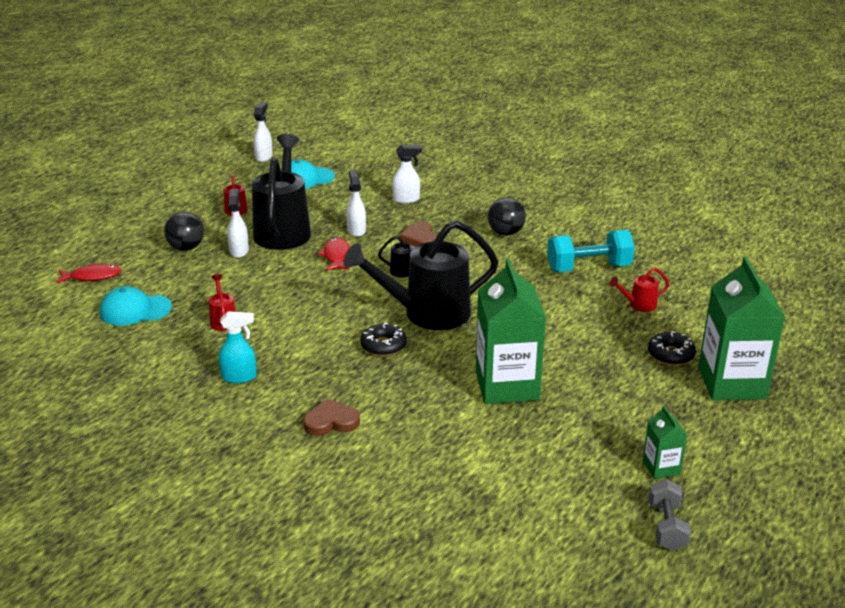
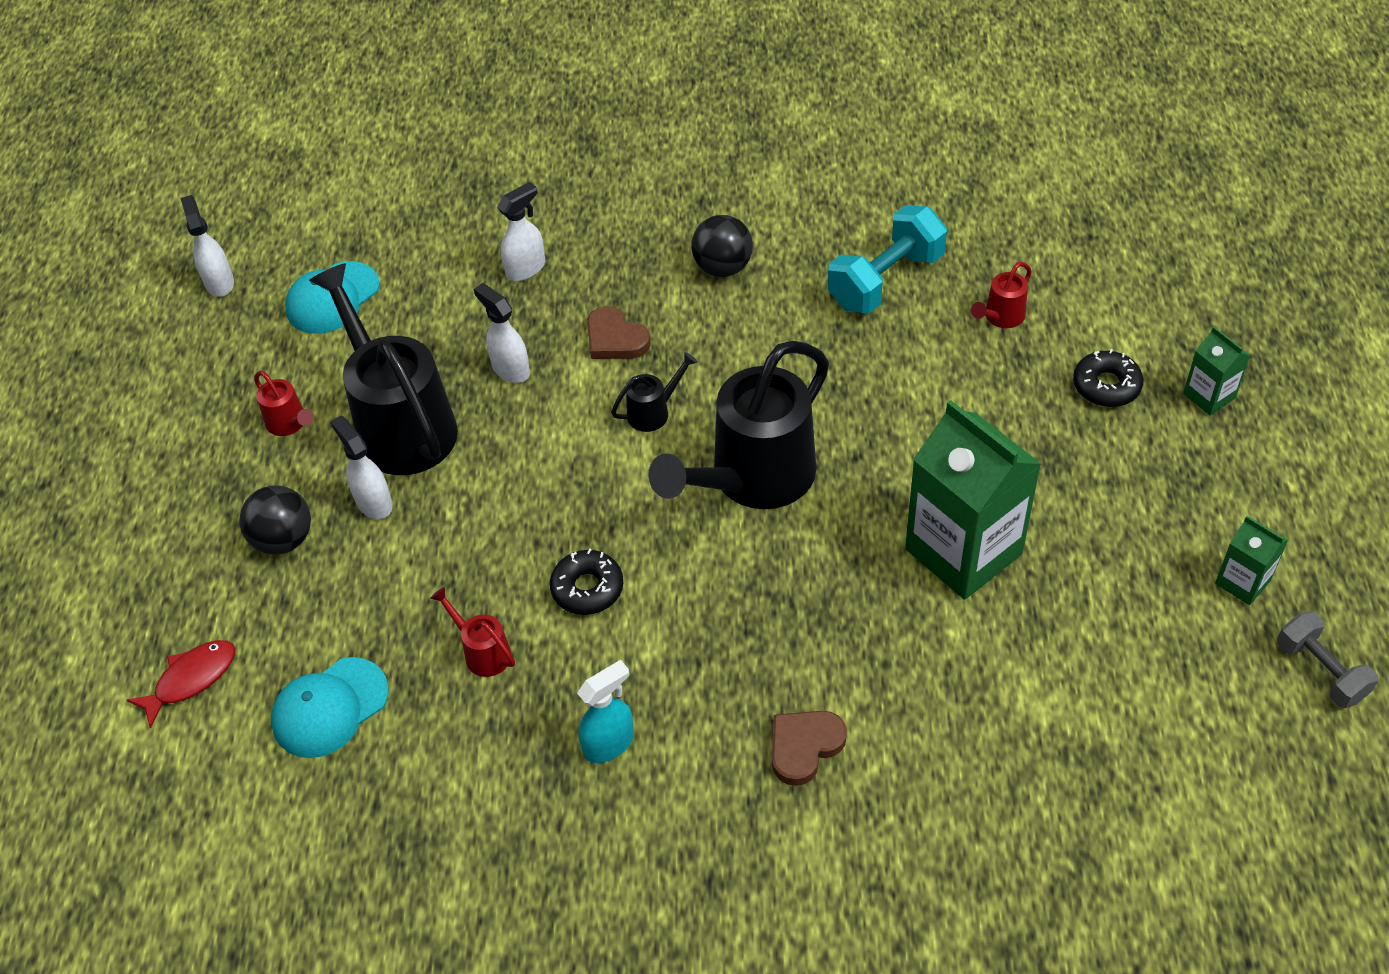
camera: 30 degrees left, 20 degrees up
red fish [318,237,350,271] -> none
black donut [360,322,407,356] -> black donut moved to [550,548,623,615]
green carton [698,256,785,400] -> green carton [1183,326,1250,415], size x0.47

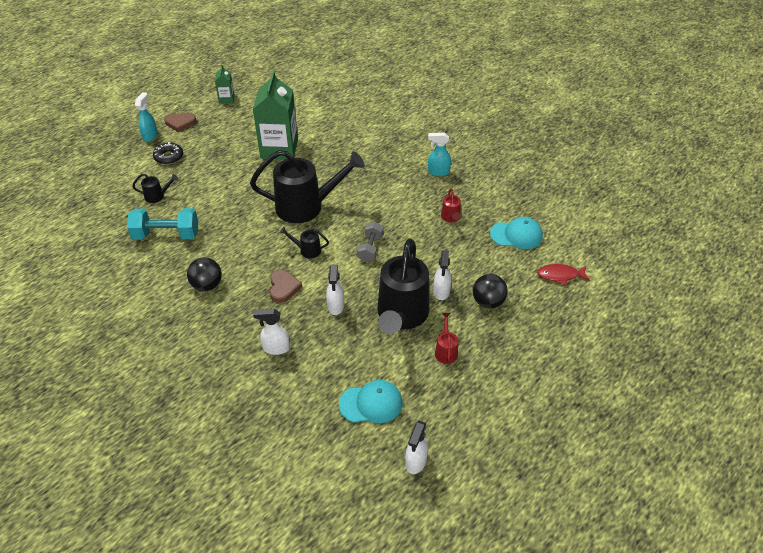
camera: 140 degrees left, 5 degrees down
black donut [550,548,623,615] -> none
brown heart [772,711,847,786] -> brown heart moved to [164,113,196,132]
red watering can [971,262,1032,328] -> black watering can [132,174,178,203]
green carton [1183,326,1250,415] -> turquoise spray bottle [135,92,158,142]
grey dumbbell [1277,612,1378,708] -> grey dumbbell moved to [357,222,383,262]

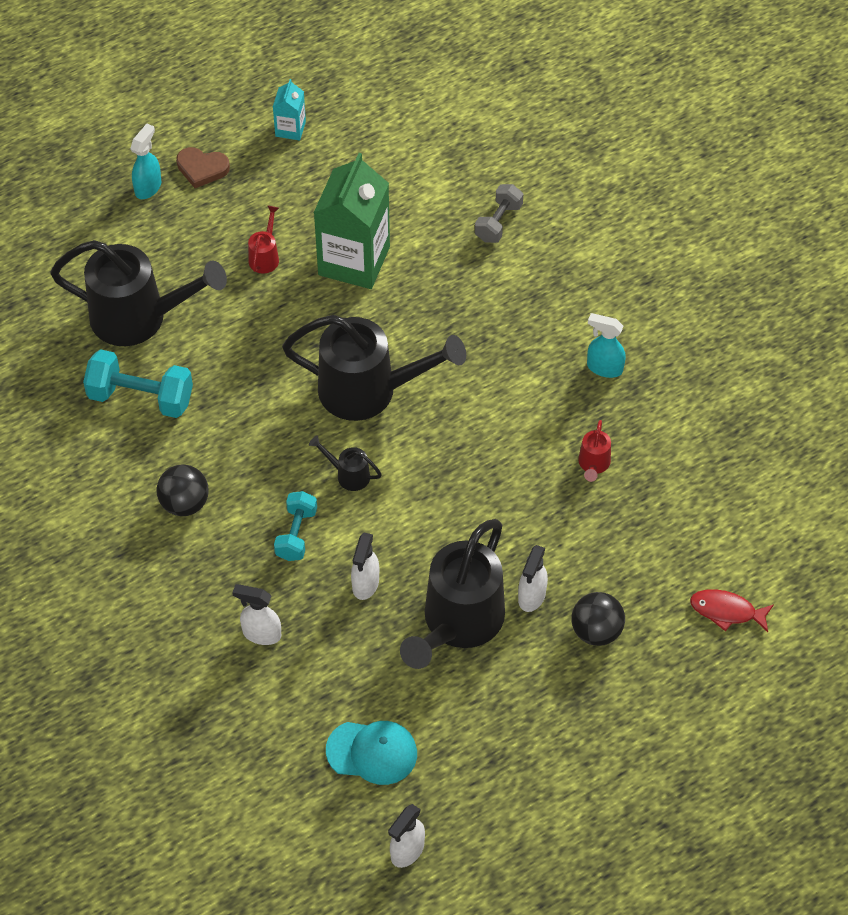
camera: 15 degrees right, 10 degrees up
black watering can [132,174,178,203] -> black watering can [50,240,227,346], size x2.38
black donut [153,142,183,165] -> none
green carton [215,65,235,103] -> turquoise carton [273,79,306,140]
brown heart [270,270,302,303] -> turquoise dumbbell [274,491,317,561]
grey dumbbell [357,222,383,262] -> grey dumbbell moved to [475,184,523,243]
red watering can [435,313,458,364] -> red watering can moved to [248,206,279,274]
turquoise cap [490,217,543,249] -> none

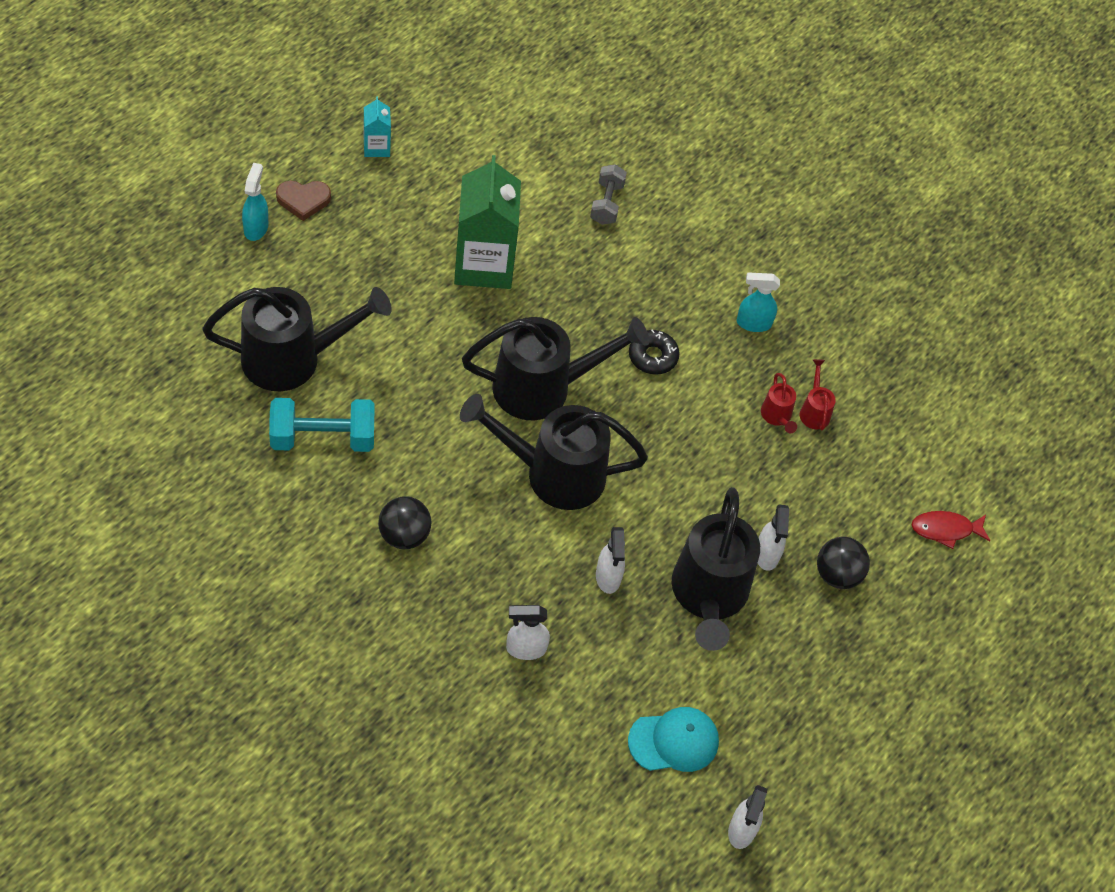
camera: 25 degrees left, 0 degrees up
red watering can [248,206,279,274] -> red watering can moved to [800,359,836,430]
turquoise dumbbell [274,491,317,561] -> none
black watering can [309,435,382,491] -> black watering can [460,394,648,510], size x2.38
none -> black donut [629,329,680,375]

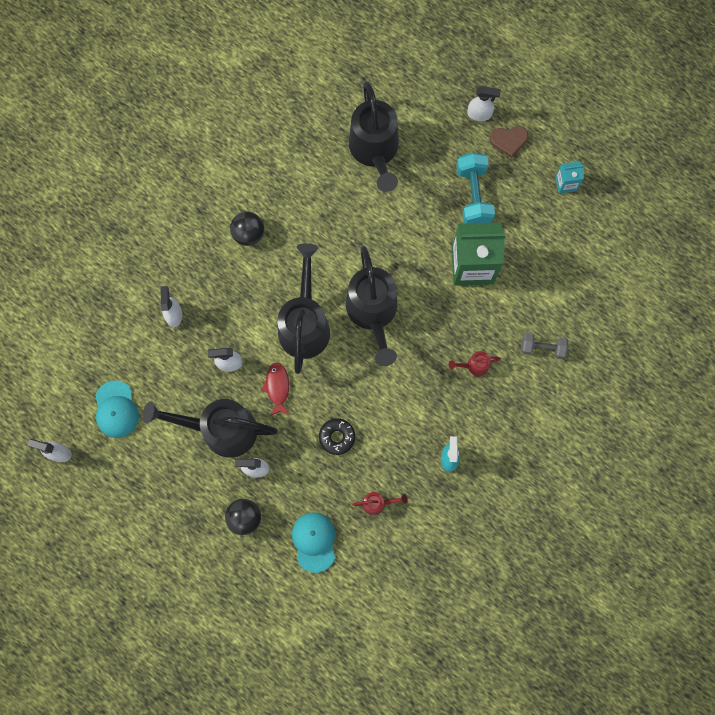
camera: 95 degrees right, 20 degrees up
turquoise spray bottle [242,163,268,241] -> white spray bottle [467,86,501,121]
turquoise dumbbell [269,398,375,452] -> turquoise dumbbell moved to [456,153,495,224]
brown heart [276,181,331,221] -> brown heart turned 90 degrees counterclockwise [490,126,528,158]
black donut [629,329,680,375] -> black donut moved to [319,418,355,455]
red watering can [761,373,797,433] -> red watering can moved to [449,351,501,376]
red fish [912,511,991,549] -> red fish moved to [261,362,290,416]
none -> turquoise cap [292,512,335,573]

